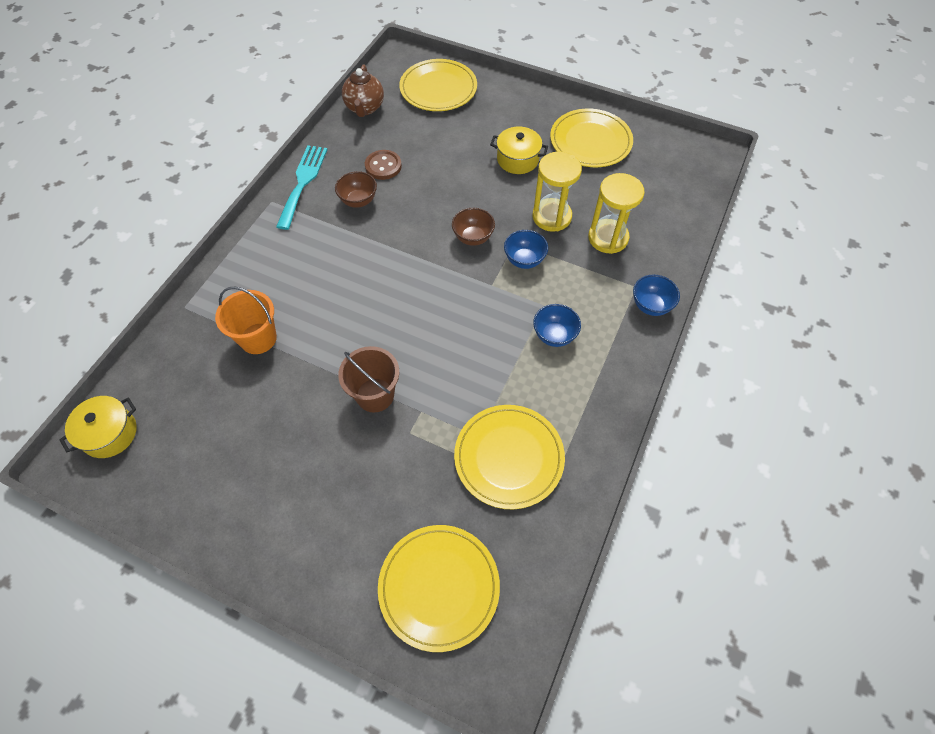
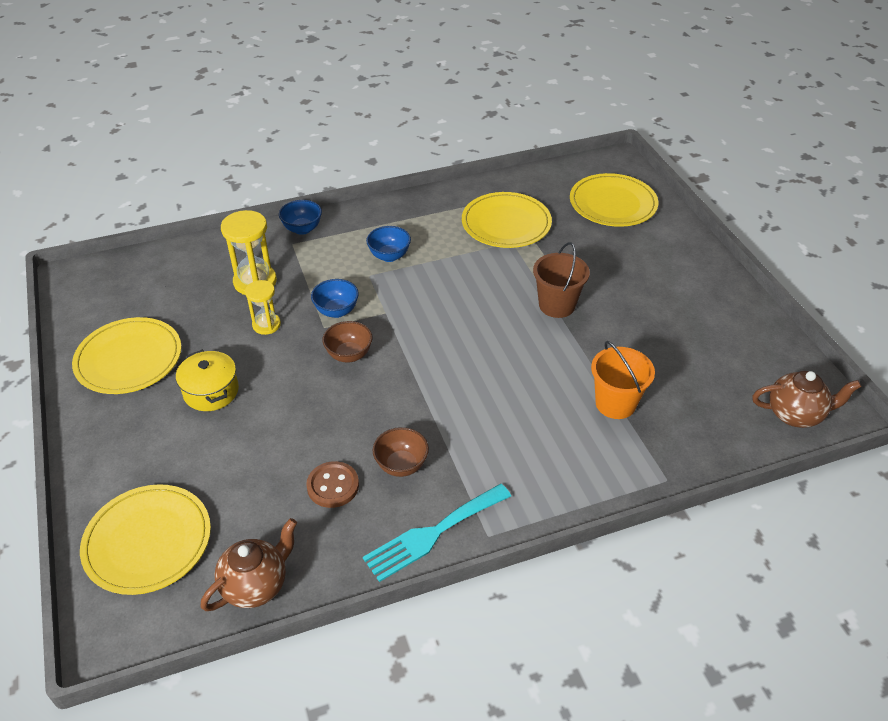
camera: 135 degrees left, 15 degrees down
yellow pot [59,396,137,458] -> brown teapot [752,371,861,428]
yellow hourglass [532,152,582,232] -> yellow hourglass [245,280,281,335], size x0.62

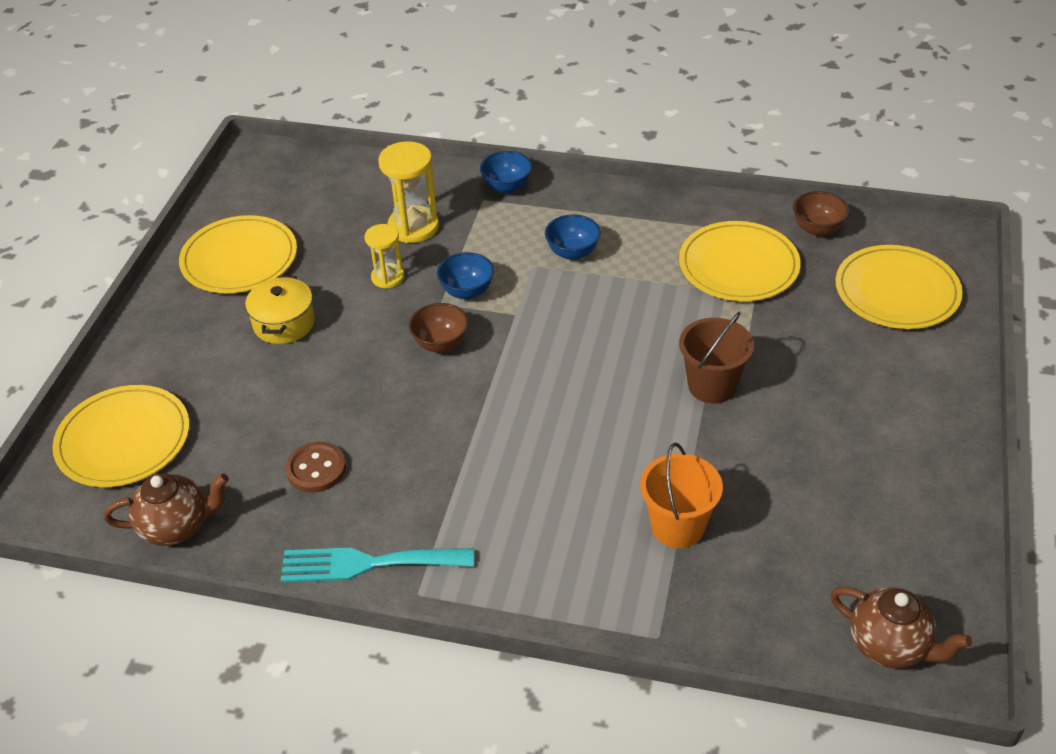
camera: 35 degrees right, 0 degrees up
brown bowl [373,427,429,477] -> brown bowl moved to [793,191,849,236]

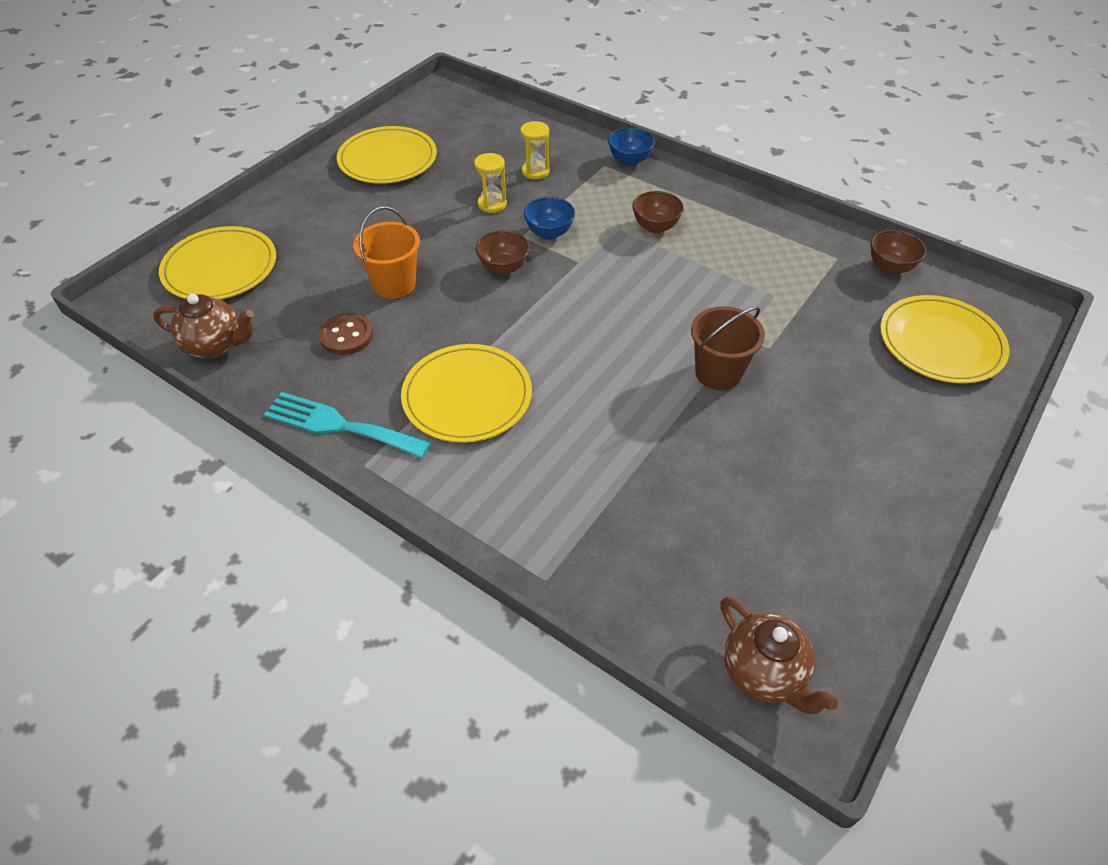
camera: 20 degrees right, 5 degrees up
yellow pot [245,276,315,344] -> none
yellow hourglass [378,141,439,243] -> yellow hourglass [520,121,550,179], size x0.62
blue bowl [545,214,601,260] -> brown bowl [632,191,684,233]
orange bucket [640,443,723,548] -> orange bucket moved to [353,206,420,299]
yellow plate [679,221,801,301] -> yellow plate moved to [401,344,532,443]

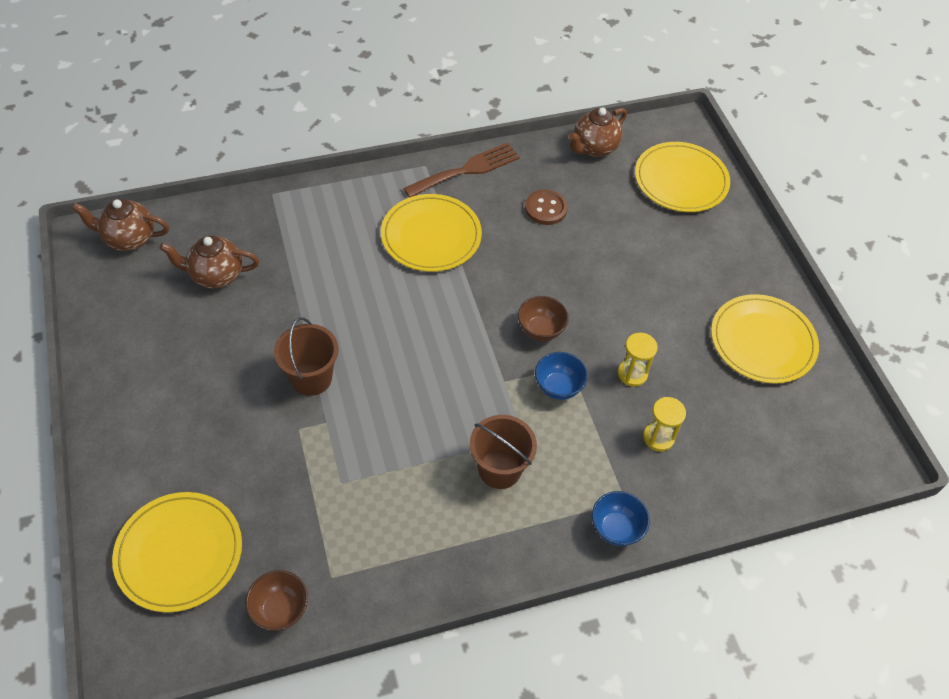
camera: 125 degrees right, 5 degrees up
turquoise fork [264,392,431,458] -> brown fork [403,142,520,198]
orange bucket [353,206,420,299] -> none
brown bowl [632,191,684,233] -> brown bucket [470,415,537,489]
none -> brown teapot [159,235,259,289]

